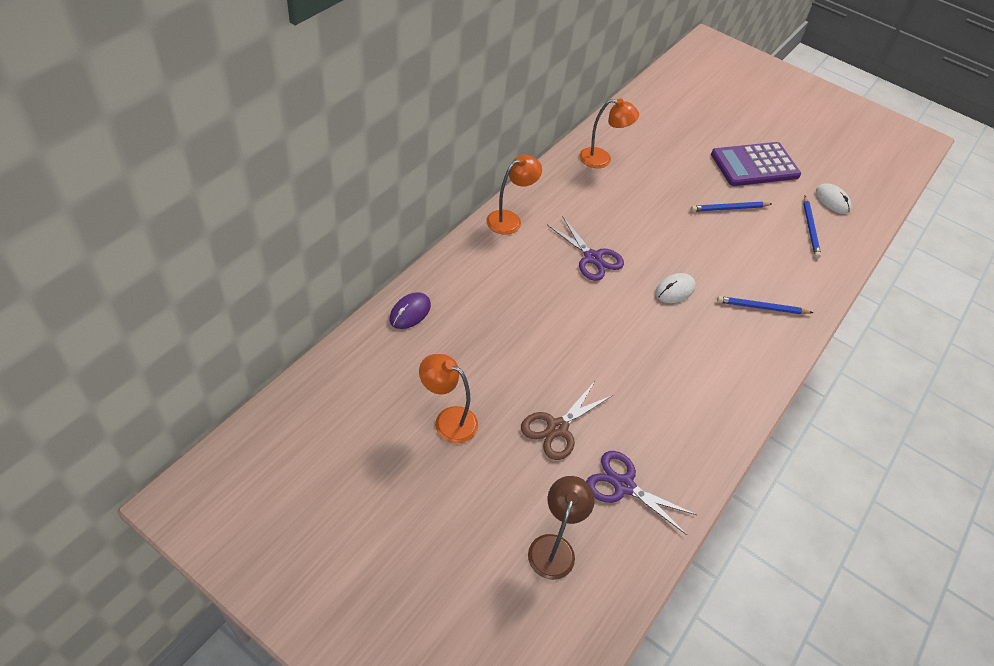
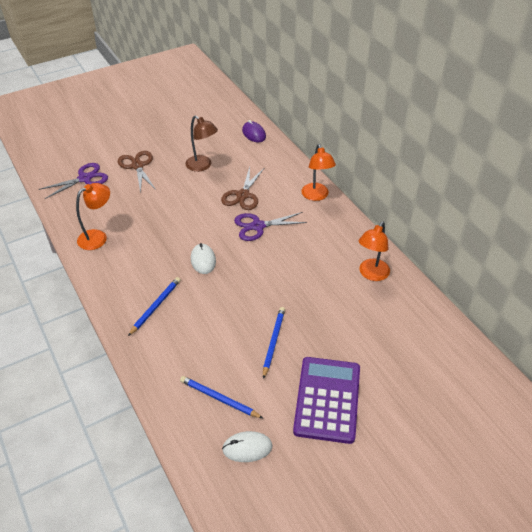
camera: 120 degrees right, 5 degrees down
orange lamp [419,354,478,443] -> orange lamp moved to [76,183,110,250]
brown lamp [528,476,595,580] -> brown lamp moved to [185,115,218,172]
none -> brown scissors [221,167,264,210]

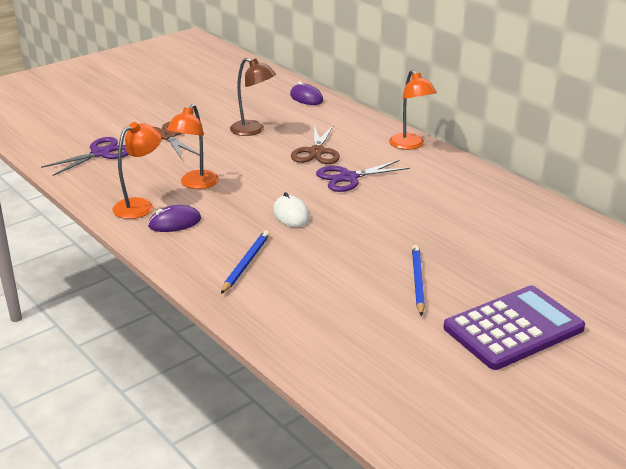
camera: 10 degrees left, 15 degrees down
blue pencil [180,376,263,418] -> none
white mouse [222,431,273,462] -> none
purple calculator [293,357,360,444] -> purple calculator turned 60 degrees clockwise [443,285,585,370]
orange lamp [359,222,390,281] -> orange lamp moved to [167,104,219,189]
none -> purple mouse [148,205,201,232]

